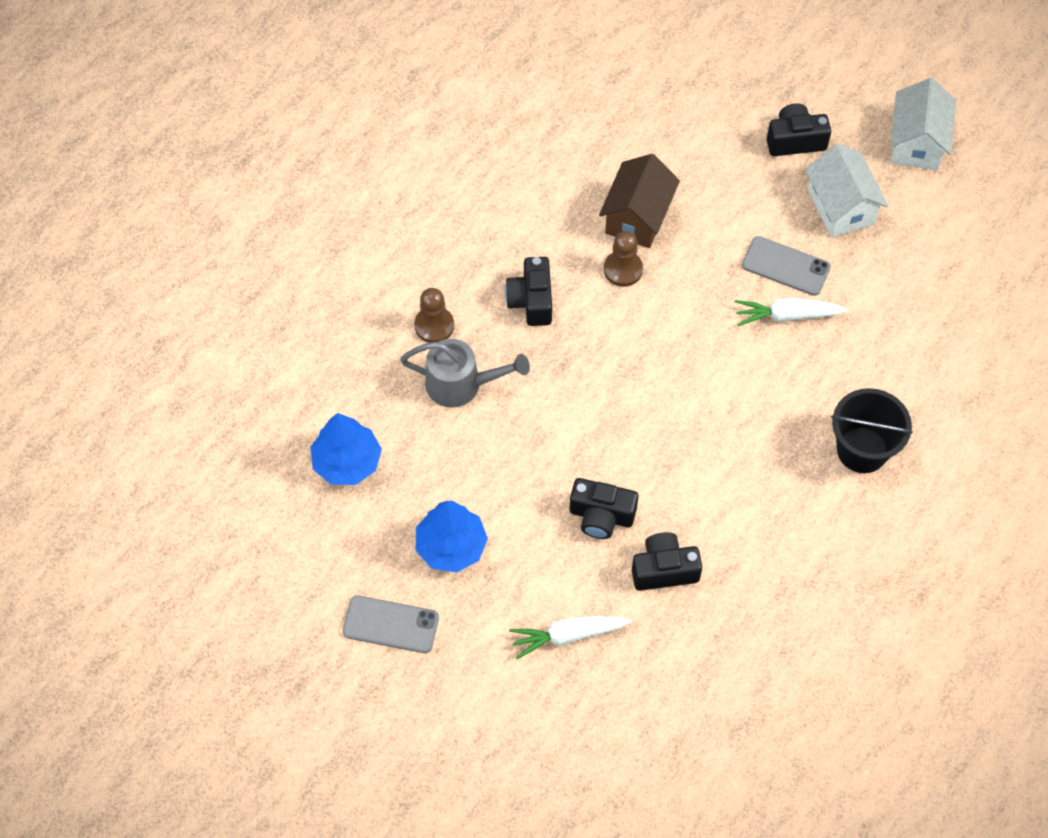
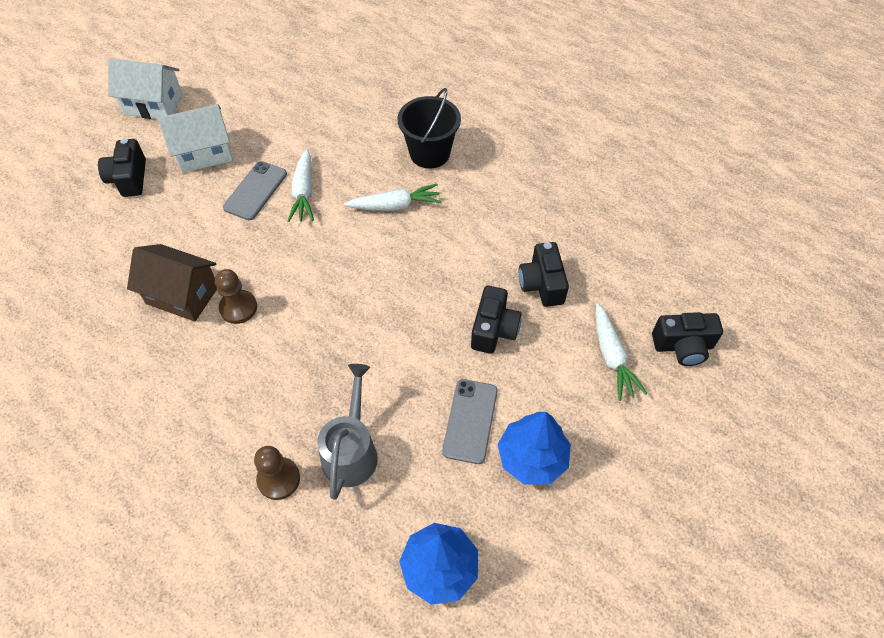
camera: 90 degrees left, 5 degrees down
grey phone [343,596,439,653] -> grey phone moved to [442,379,498,464]
black camera [505,257,552,326] -> black camera moved to [652,312,723,366]
none -> white carrot [344,184,442,211]

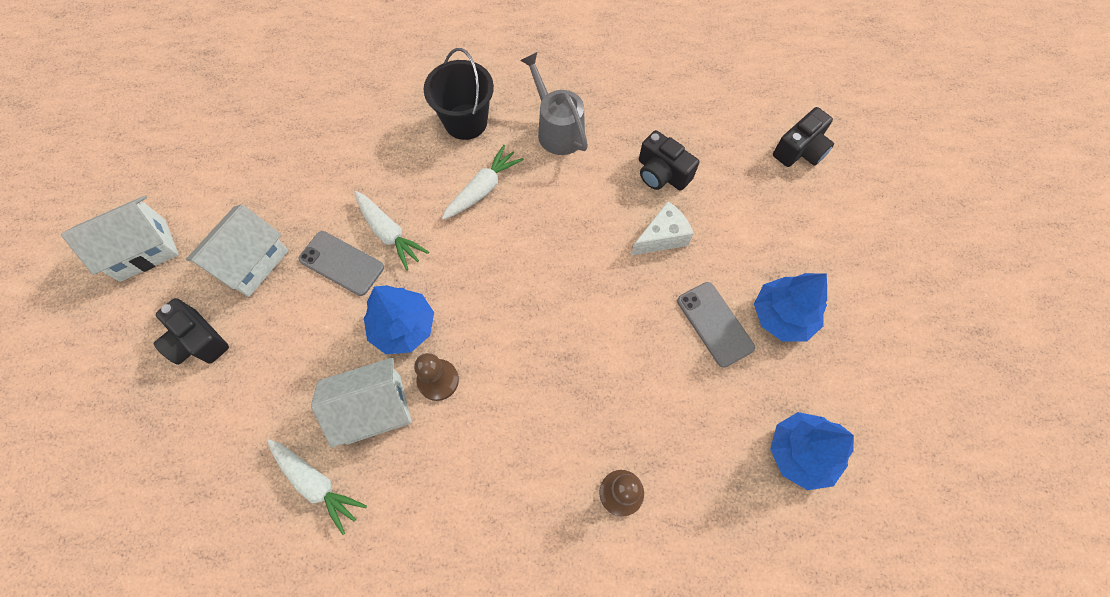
camera: 40 degrees left, 10 degrees up
brown house [127,244,217,322] -> white house [311,357,412,448]
grey phone [223,161,287,220] -> grey phone turned 45 degrees counterclockwise [299,231,384,296]
grey watering can [317,364,378,500] -> grey watering can moved to [520,52,588,155]
black camera [471,286,522,354] -> white cheese [631,201,694,255]
white carrot [595,304,647,401] -> white carrot moved to [267,439,367,535]
none -> blue tree [364,285,434,354]

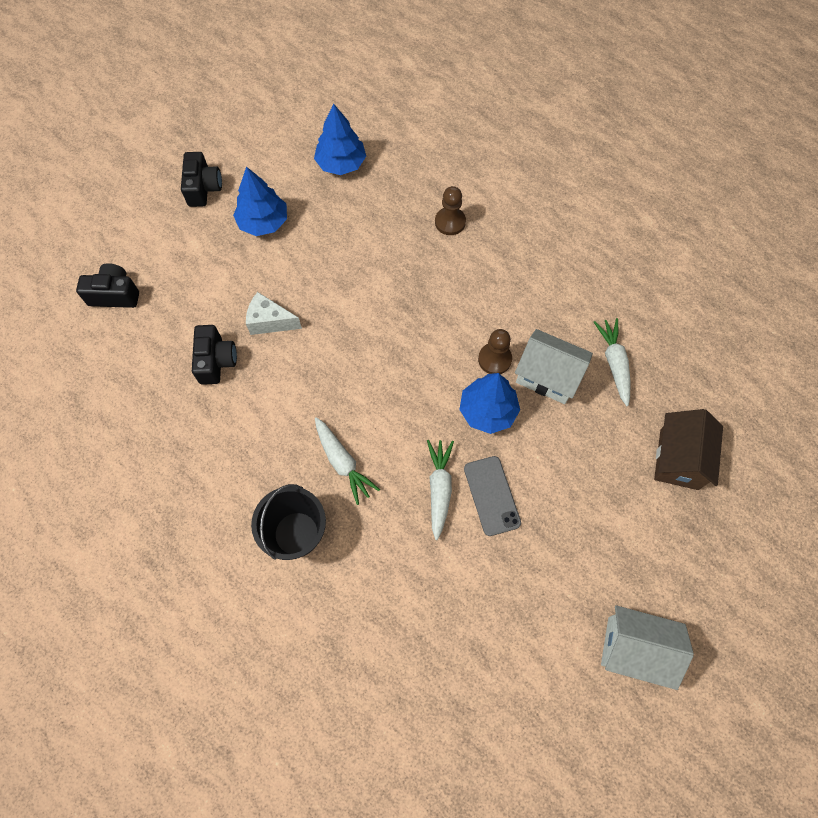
camera: 135 degrees left, 0 degrees up
black camera [153,298,229,365] -> black camera moved to [181,152,222,207]
white house [186,204,289,297] -> none
white carrot [442,145,524,220] -> white carrot turned 120 degrees counterclockwise [315,417,380,505]
grey watering can [520,52,588,155] -> none
grey phone [677,282,755,368] -> none
none -> brown house [654,409,723,490]

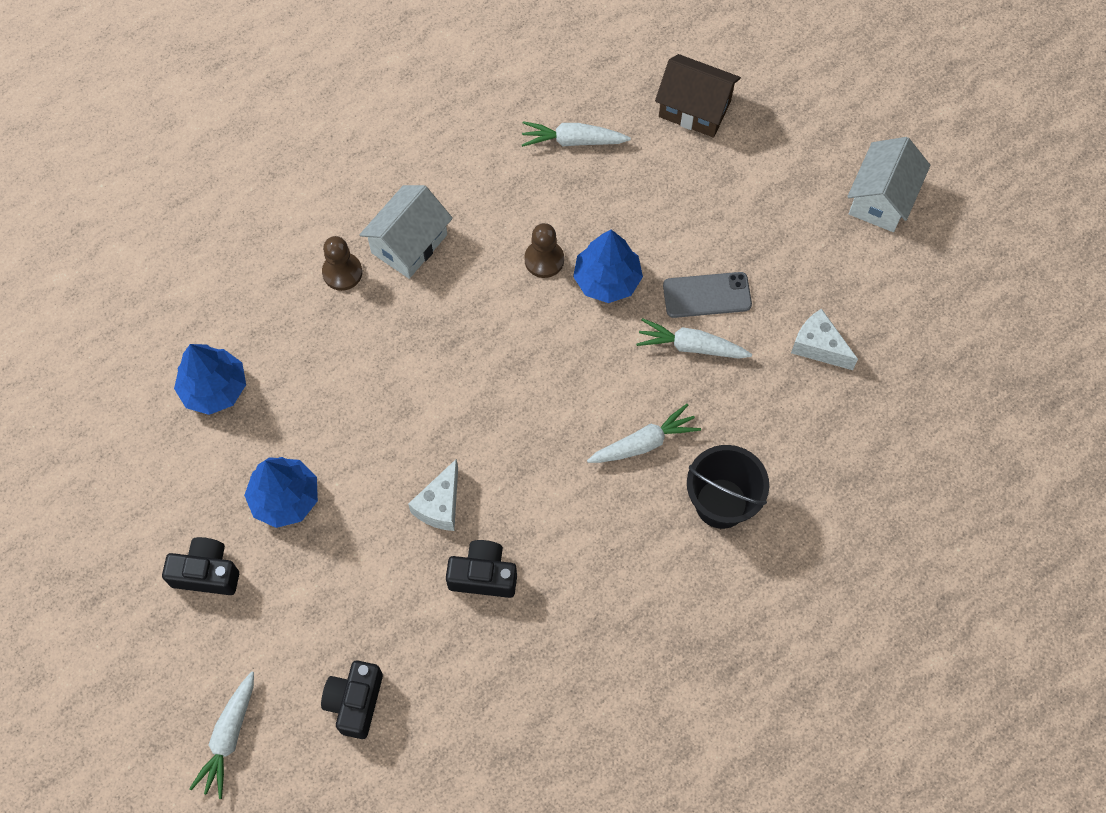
camera: 80 degrees left, 0 degrees up
white house [515,329,593,404] -> white house moved to [359,185,453,279]
none -> white carrot [189,671,254,799]
none -> white cheese [791,309,858,370]

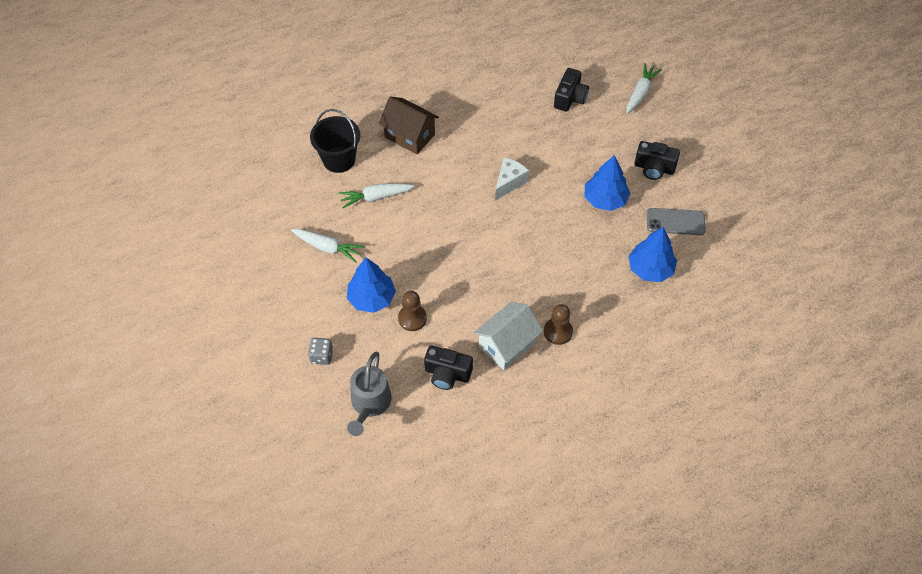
camera: 170 degrees left, 10 degrees down
black camera [446,540,517,598] -> black camera moved to [424,346,473,390]
white carrot [522,121,631,147] -> grey watering can [347,352,392,436]
brown house [655,54,741,137] -> brown house moved to [379,96,439,154]
grey phone [663,272,752,318] -> grey phone moved to [647,208,706,235]
white cheese [791,309,858,370] -> none
white house [847,137,930,232] -> none
none -> grey dice [308,338,333,365]

